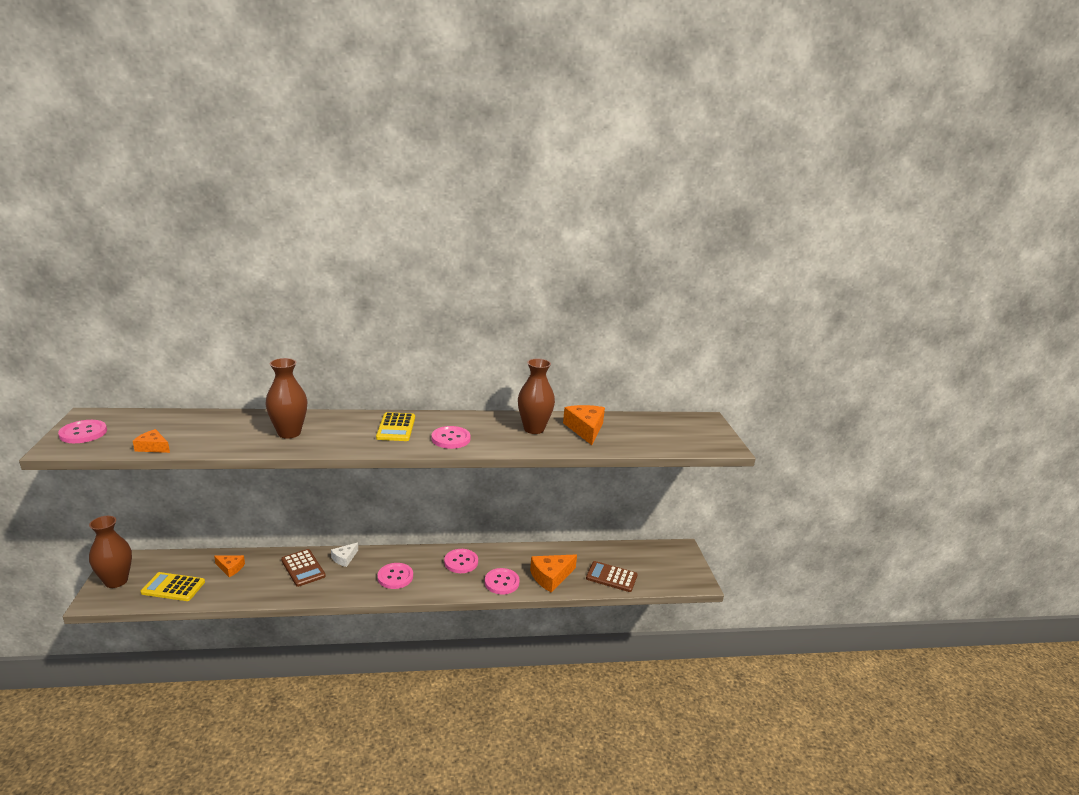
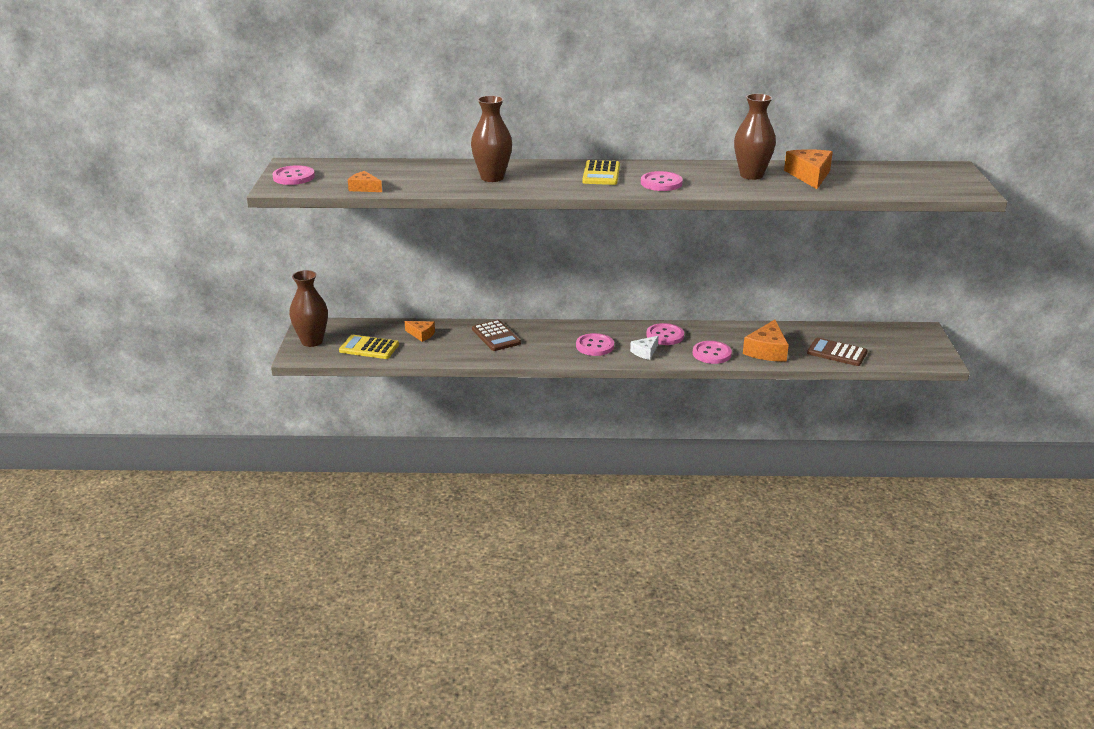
camera: 10 degrees right, 5 degrees up
white cheese [331,542,358,567] -> white cheese moved to [630,336,658,360]
orange cheese [530,554,577,593] -> orange cheese turned 45 degrees counterclockwise [743,320,789,361]

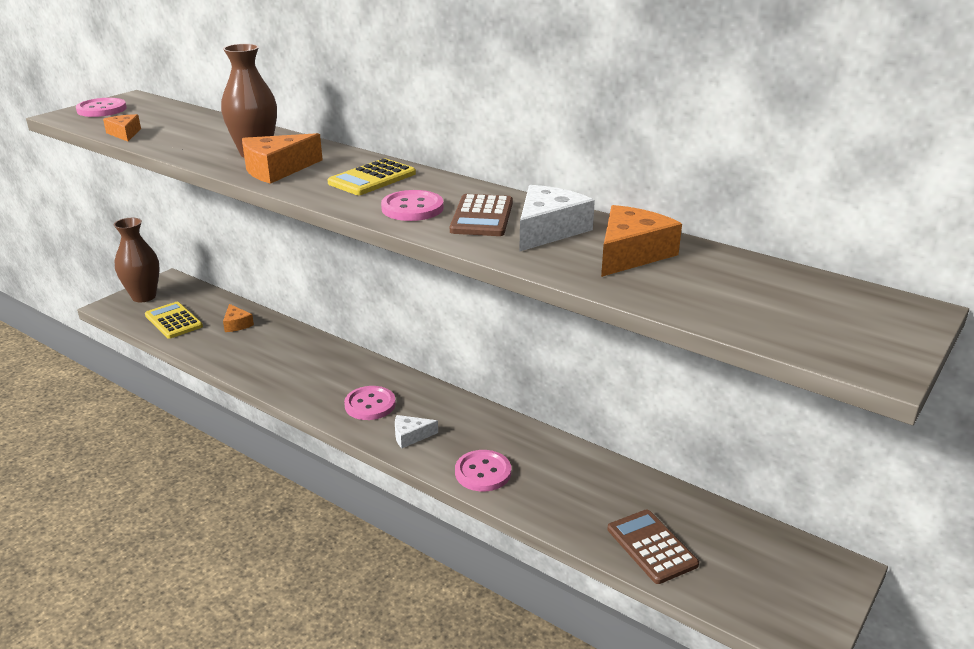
camera: 35 degrees right, 0 degrees up
brown calculator [472,320,521,351] -> brown calculator moved to [450,194,513,236]
pink button [646,323,684,345] -> none
brown vase [734,94,776,180] -> white cheese [519,185,595,252]
orange cheese [743,320,789,361] -> orange cheese moved to [242,133,323,184]

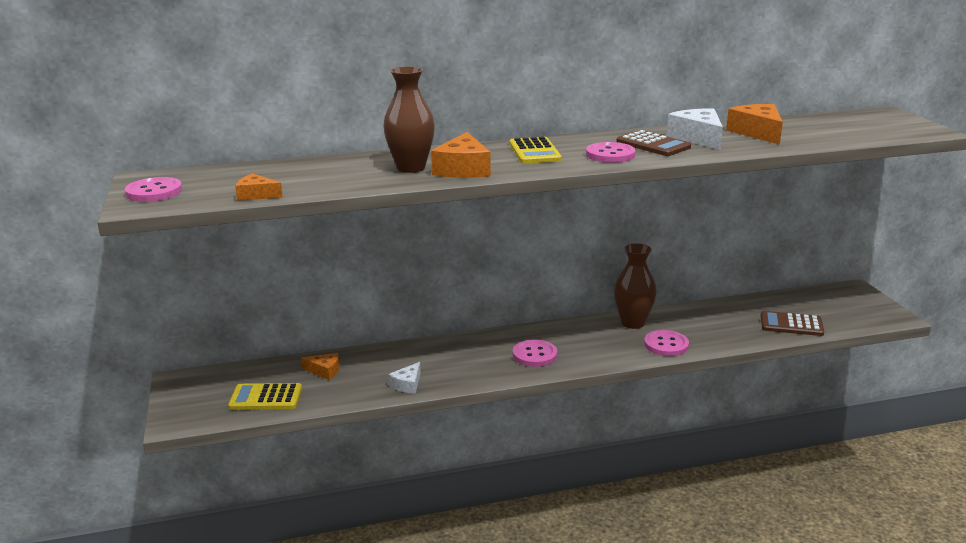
camera: 50 degrees left, 5 degrees down
brown vase [114,218,160,302] -> brown vase moved to [614,243,657,329]
white cheese [395,415,438,448] -> white cheese moved to [388,362,421,394]

